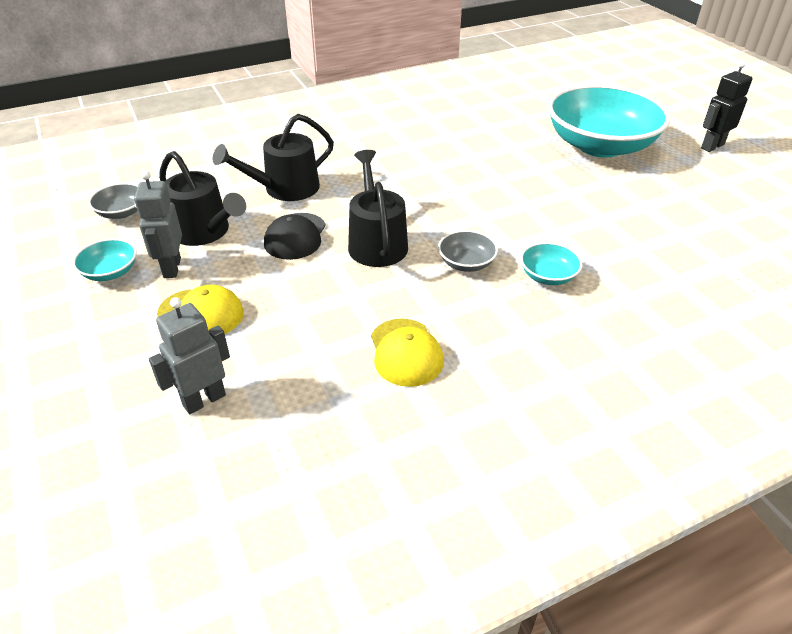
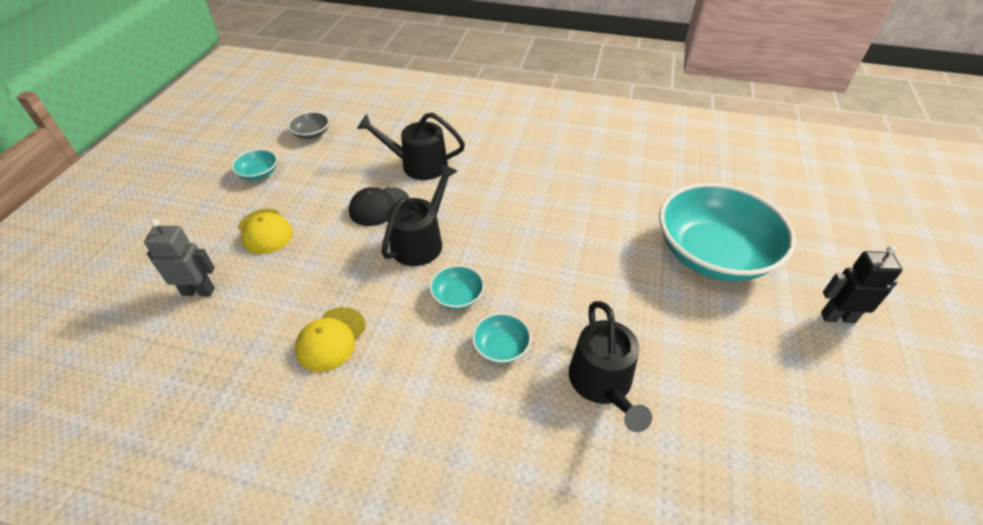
camera: 40 degrees right, 5 degrees up
grey robot [134,171,182,278] -> none
black watering can [159,151,246,246] -> black watering can moved to [569,301,652,432]
grey bowl [438,230,498,272] -> turquoise bowl [429,265,484,309]

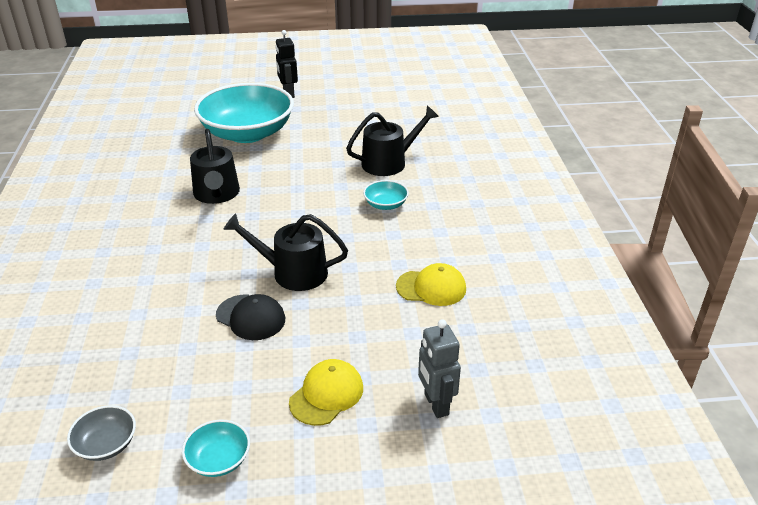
camera: 110 degrees left, 10 degrees down
black watering can [357,112,465,180] -> black watering can moved to [190,129,240,204]
turquoise bowl [429,265,484,309] -> none

